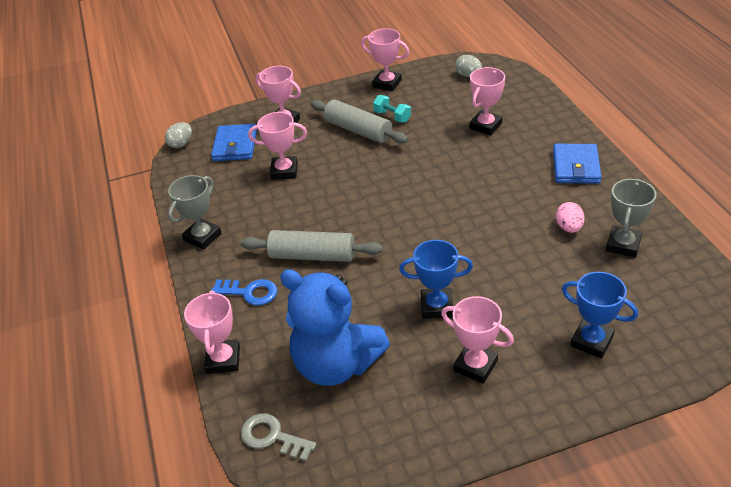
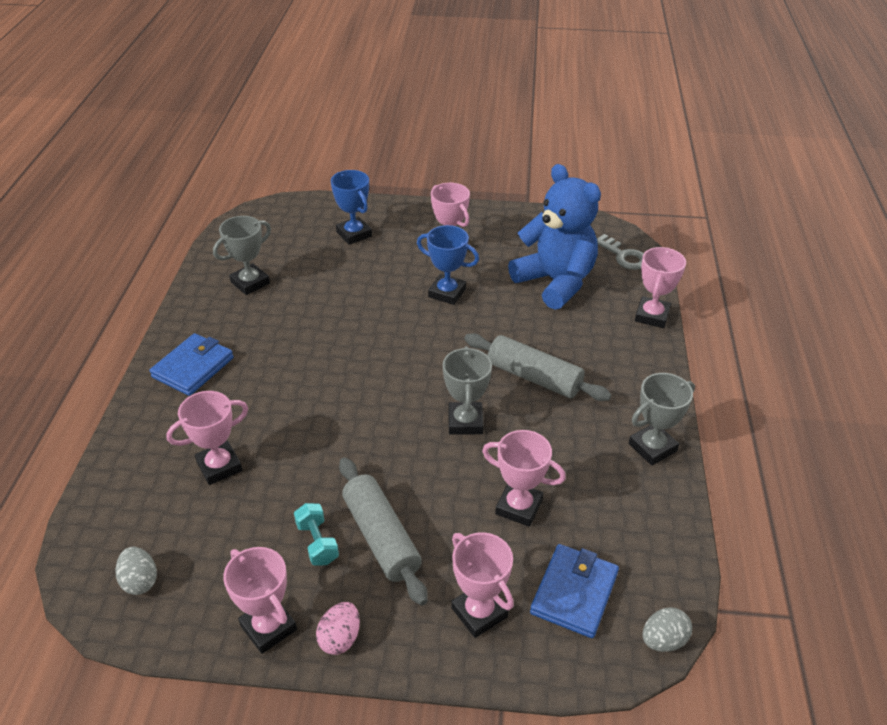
camera: 160 degrees left, 0 degrees up
blue key [211,279,277,306] -> none
pink egg [556,202,584,233] -> pink egg moved to [316,602,360,655]
none -> grey trophy [443,346,492,434]

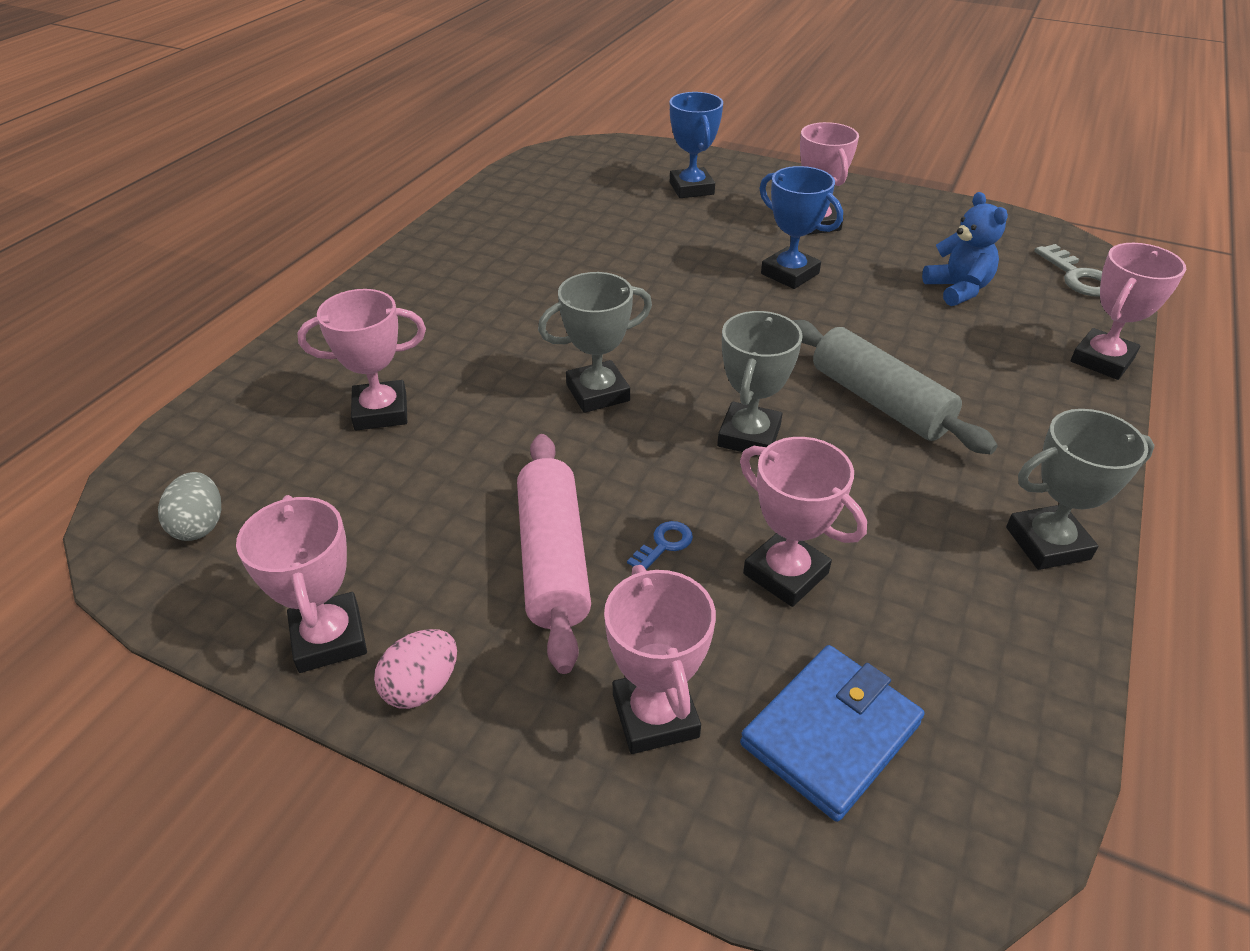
camera: 20 degrees right, 0 degrees up
blue wallet [149,333,234,396] -> none
grey trophy [213,216,271,295] -> grey trophy moved to [538,272,652,413]
turquoise dumbbell [294,503,339,565] -> none
grey rolling pin [339,457,428,606] -> pink rolling pin [517,434,591,674]
blue teddy bear [508,164,601,310] -> blue teddy bear [922,192,1008,306], size x0.52
grey egg [642,607,692,652] -> none
none -> blue key [627,521,693,569]

